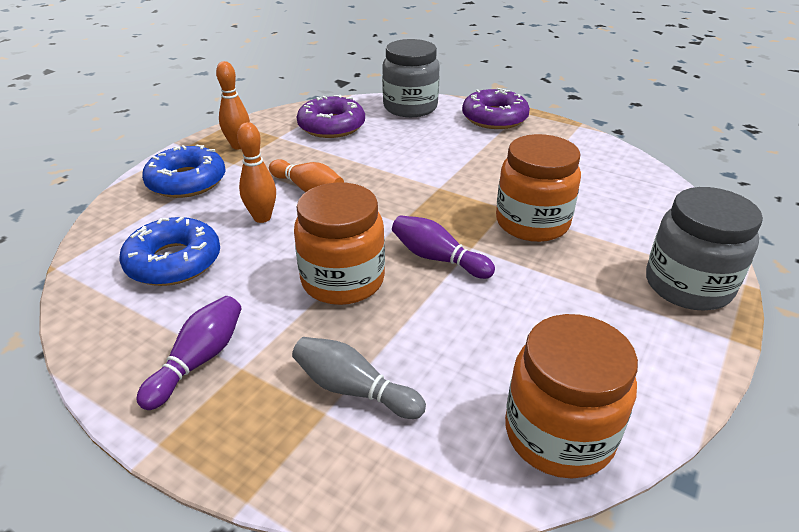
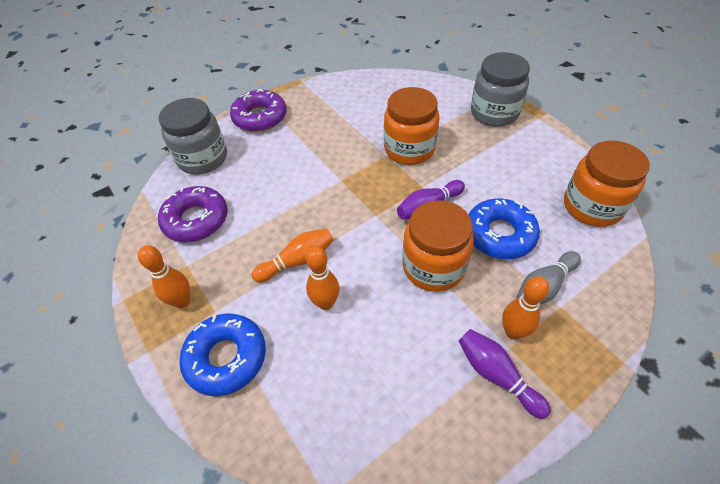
camera: 65 degrees left, 15 degrees up
blue donut [119,217,220,286] -> blue donut moved to [468,199,540,259]
none -> orange bowling pin [502,276,549,340]

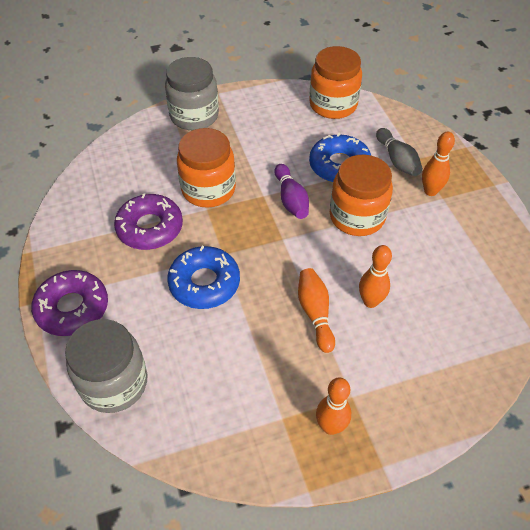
camera: 75 degrees left, 0 degrees up
purple donut [158,186,228,242] -> purple donut moved to [114,193,183,250]
blue donut [179,313,266,396] -> blue donut moved to [167,246,240,309]
purple bowling pin [459,329,551,419] -> none

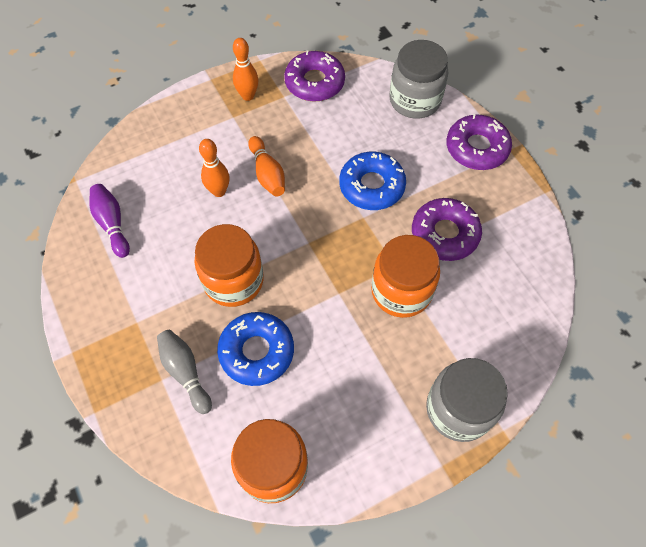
camera: 170 degrees right, 10 degrees up
purple bowling pin [274,164,309,219] -> purple bowling pin moved to [89,184,130,258]
orange bowling pin [422,132,455,196] -> none
none -> purple donut [284,51,345,102]

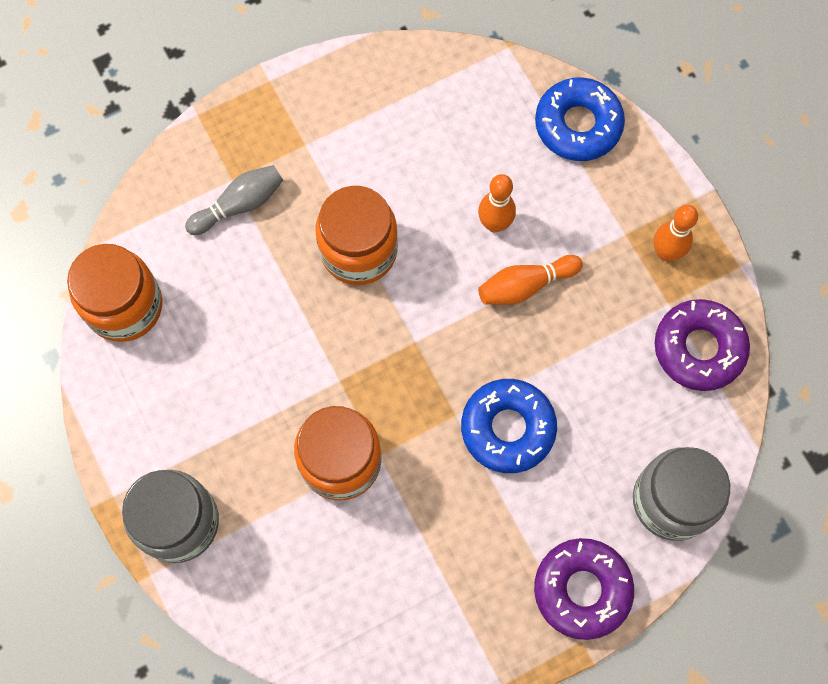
camera: 90 degrees right, 10 degrees up
purple bowling pin [89,184,130,258] -> none
blue donut [217,312,294,386] -> blue donut moved to [535,77,625,161]
purple donut [412,198,482,261] -> none

